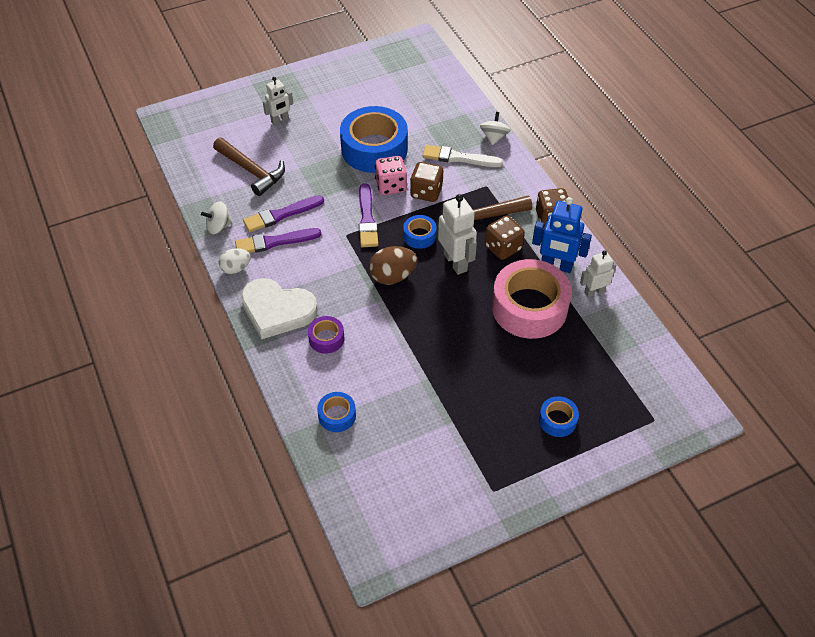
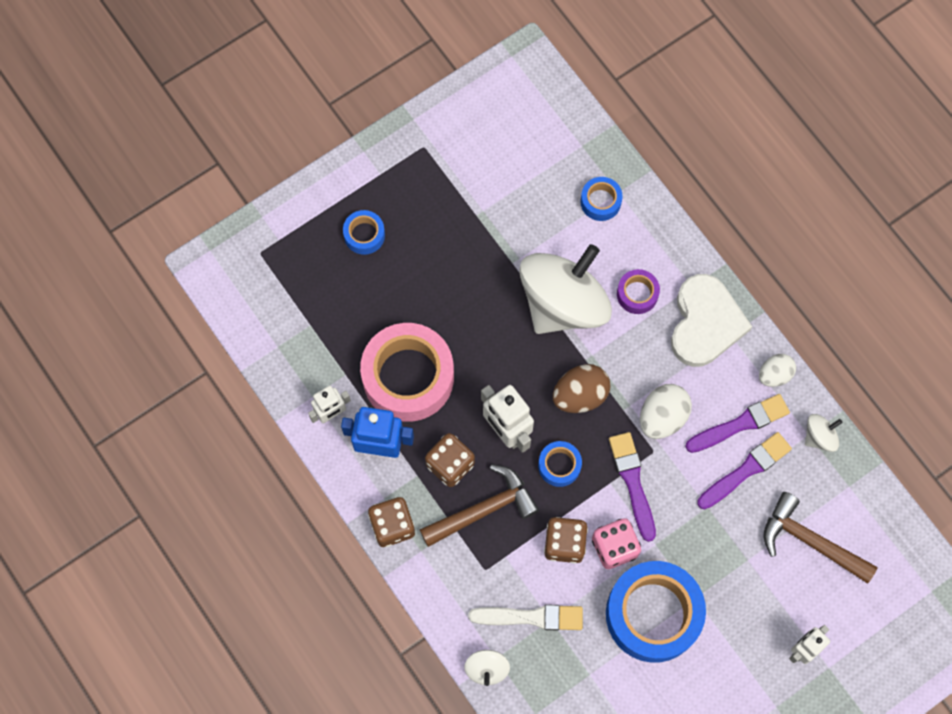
camera: 170 degrees right, 20 degrees up
white heart [241,278,318,339] -> white heart turned 90 degrees clockwise [671,274,752,367]
none -> white spinning top [519,244,612,334]
none -> white egg [640,384,692,439]

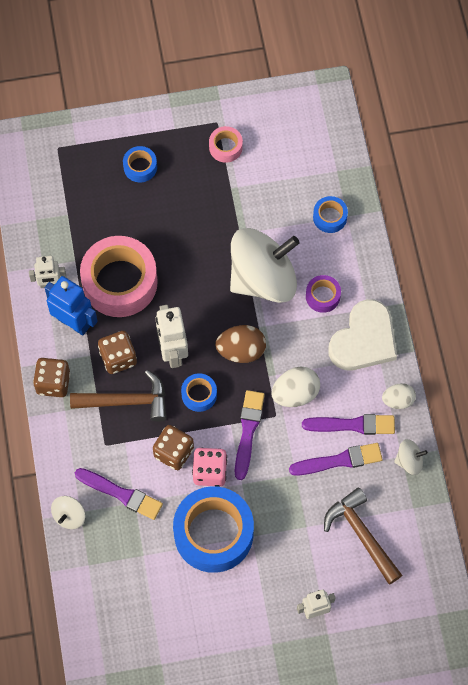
camera: 25 degrees right, 5 degrees down
white brush [468,604,583,630] -> purple brush [75,468,163,520]
none -> pink tape [209,126,243,163]

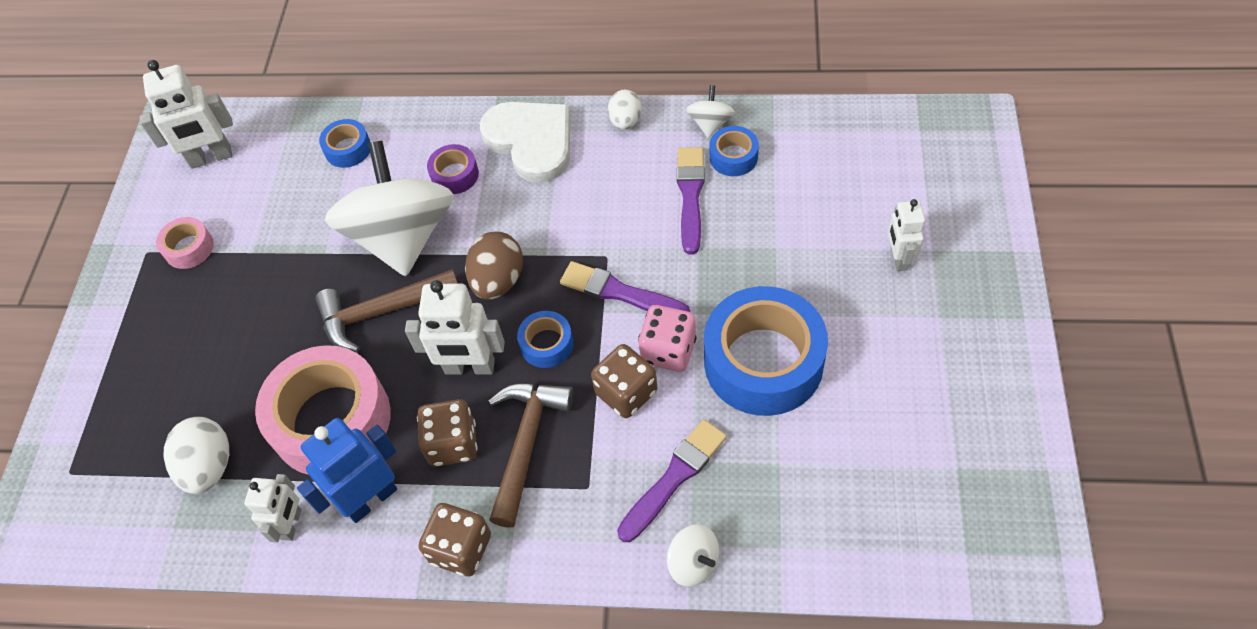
camera: 70 degrees left, 10 degrees down
blue tape [123,146,157,182] -> blue tape moved to [709,126,759,176]
white egg [271,366,320,407] -> white egg moved to [163,417,229,494]
purple brush [302,414,395,435] -> none
brown hammer [324,487,402,585] -> brown hammer moved to [315,269,458,353]
none -> white robot [139,60,233,169]

